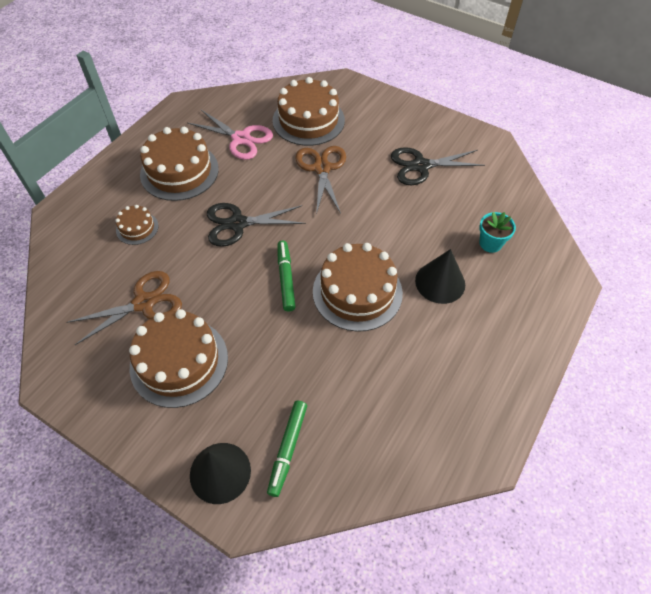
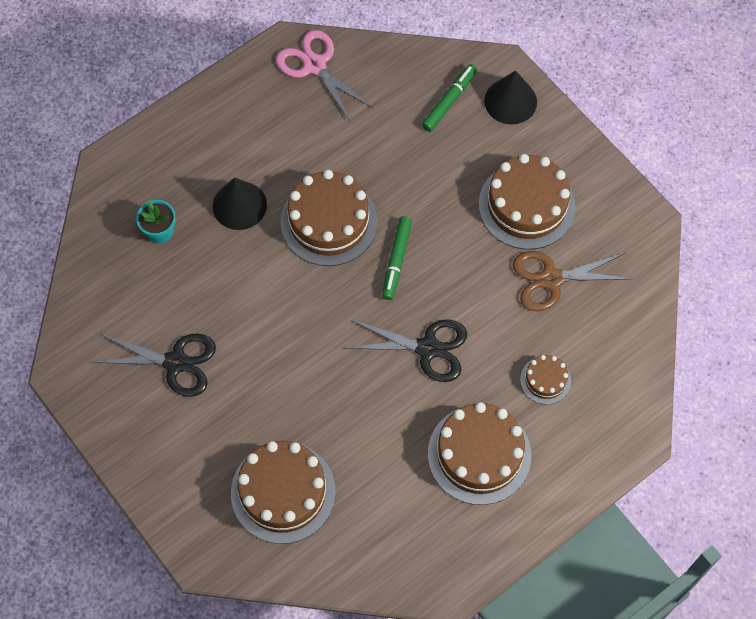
camera: 160 degrees left, 10 degrees up
pink scissors [187,110,273,160] -> pink scissors moved to [276,30,373,121]
brown scissors [295,146,346,215] -> none

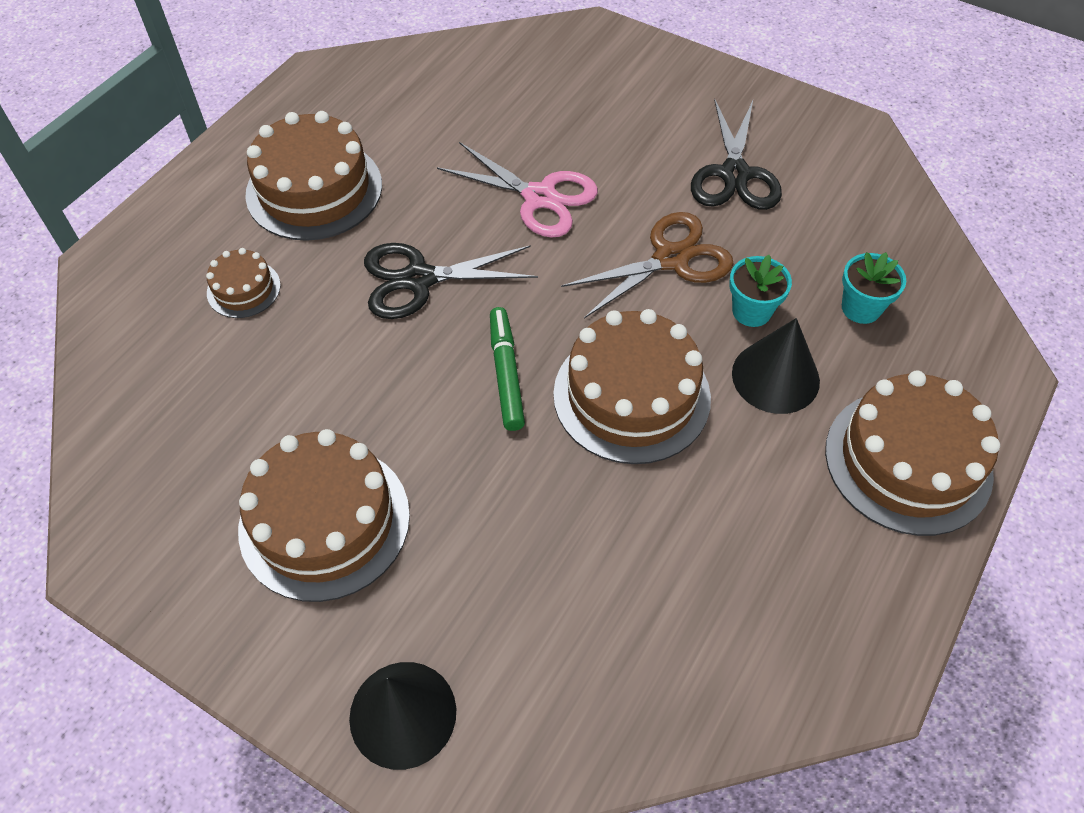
camera: 160 degrees right, 10 degrees down
black scissors [93,334,216,397] -> black scissors turned 75 degrees counterclockwise [691,99,782,210]
brown cake [231,441,336,544] -> brown cake moved to [825,371,1000,536]
pink scissors [276,30,373,121] -> pink scissors moved to [437,142,598,238]
green marker [422,64,477,132] -> none
brown scissors [513,251,632,311] -> brown scissors moved to [561,212,734,318]
none -> turquoise flower pot [729,255,792,327]

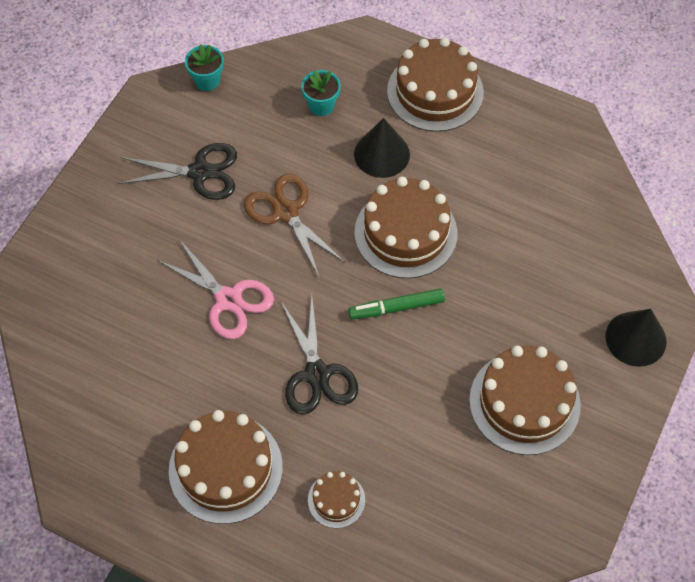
camera: 95 degrees left, 5 degrees up
pink scissors [437,142,598,238] -> pink scissors turned 105 degrees clockwise [157,239,274,339]
turquoise flower pot [729,255,792,327] -> turquoise flower pot moved to [185,44,224,91]

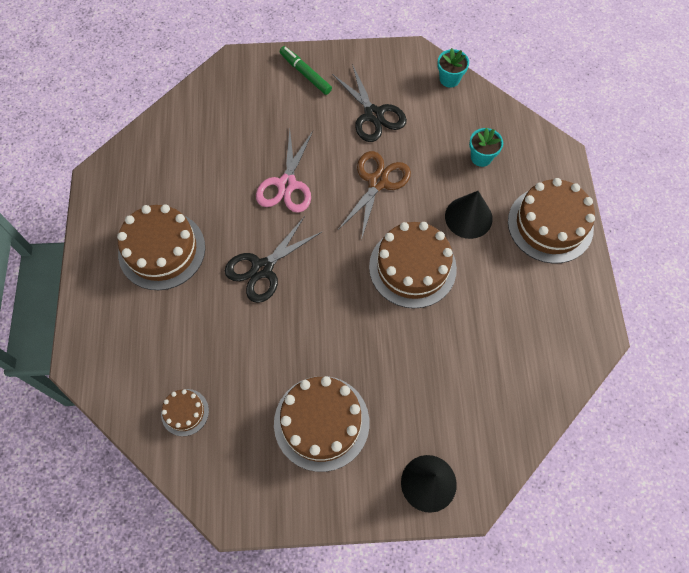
camera: 60 degrees right, 5 degrees up
brown cake [308,471,365,528] -> brown cake moved to [161,389,209,436]
green marker [348,288,445,320] -> green marker moved to [280,46,332,95]

